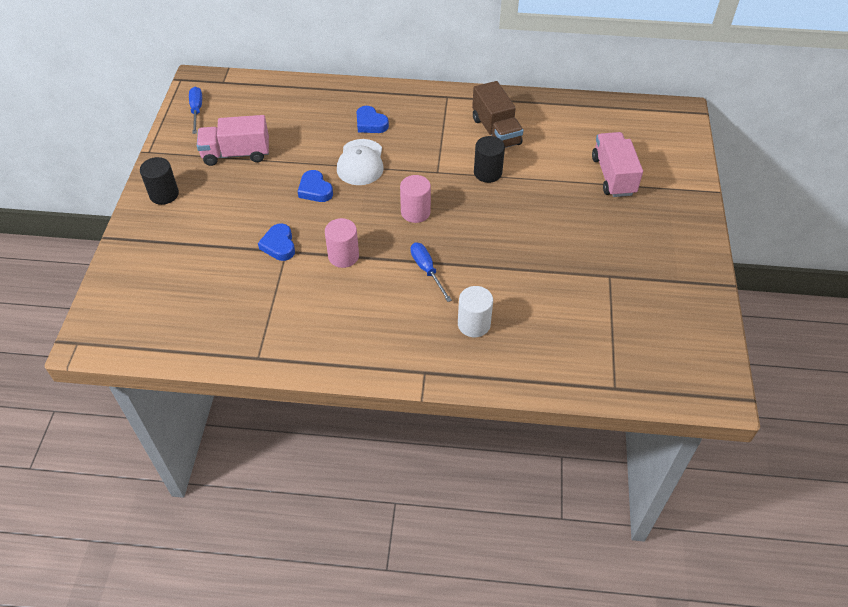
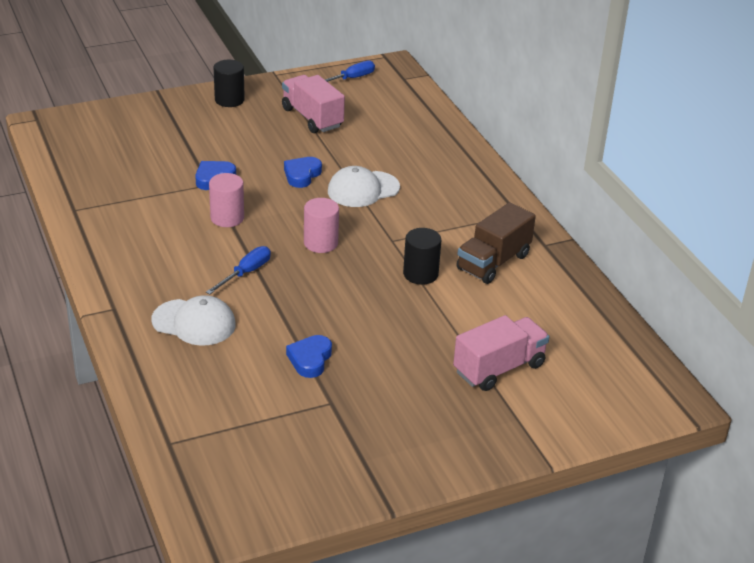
camera: 60 degrees right, 15 degrees down
blue heart [357,106,389,133] -> blue heart moved to [286,335,332,378]
white cylinder [458,286,493,337] -> white cap [151,295,236,346]

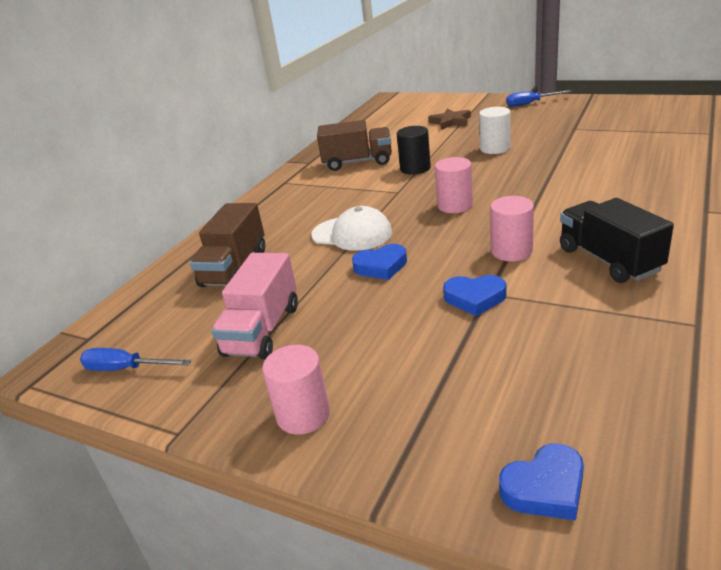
camera: 125 degrees left, 5 degrees down
white cap [151,295,236,346] -> none
blue screwdriver [206,246,271,294] -> blue screwdriver moved to [506,90,572,107]
black cylinder [214,60,245,107] -> pink cylinder [262,345,330,435]
blue heart [286,335,332,378] -> blue heart moved to [499,443,584,520]
pink truck [453,315,549,391] -> brown star [428,109,471,130]
none -> brown truck [190,203,265,287]
none -> white cylinder [479,107,510,154]
none -> black truck [560,198,674,283]

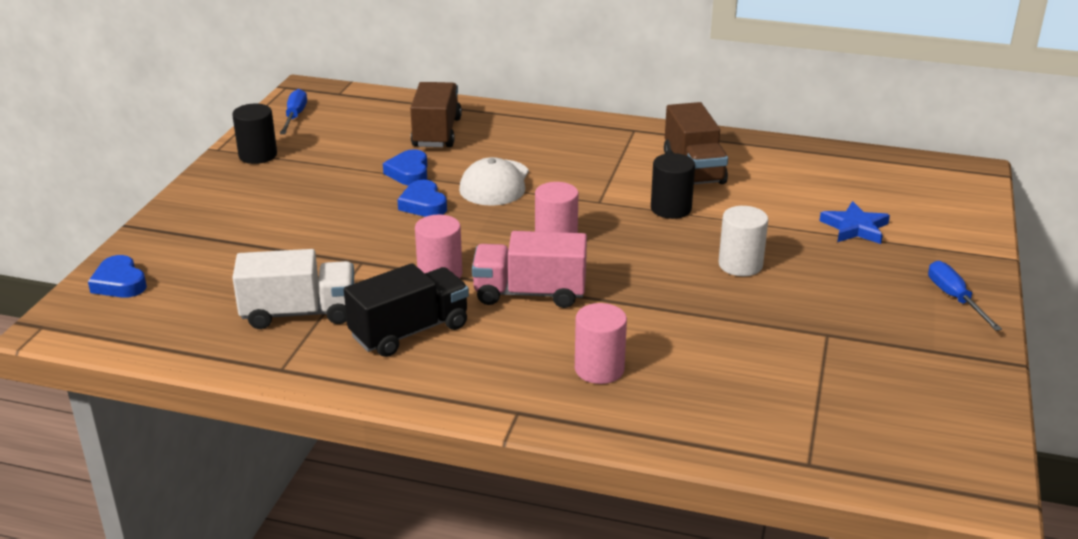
camera: 75 degrees right, 0 degrees up
brown truck [190,203,265,287] -> brown truck turned 90 degrees clockwise [410,82,462,147]
pink truck [211,253,298,359] -> pink truck moved to [472,231,587,308]
pink cylinder [262,345,330,435] -> pink cylinder moved to [575,303,627,384]
brown star [428,109,471,130] -> blue star [820,201,890,244]
blue heart [443,275,506,316] -> blue heart moved to [383,149,427,186]
none -> black cylinder [232,103,277,164]
none -> white truck [232,249,354,329]

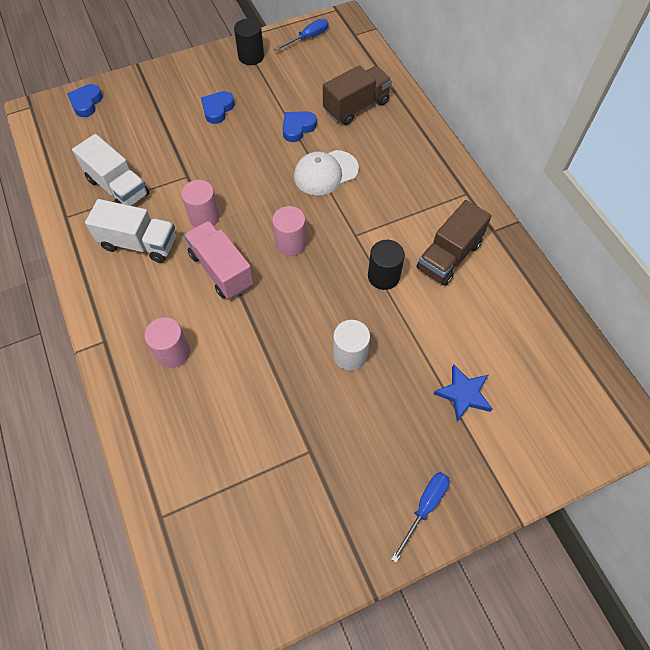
camera: 50 degrees right, 30 degrees up
black truck [344,263,469,357] -> white truck [85,199,176,263]
blue heart [397,180,447,217] -> blue heart moved to [201,91,235,124]

